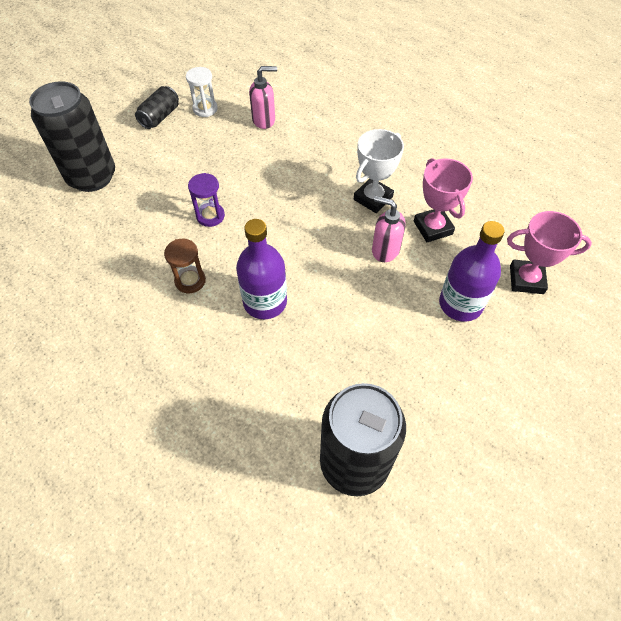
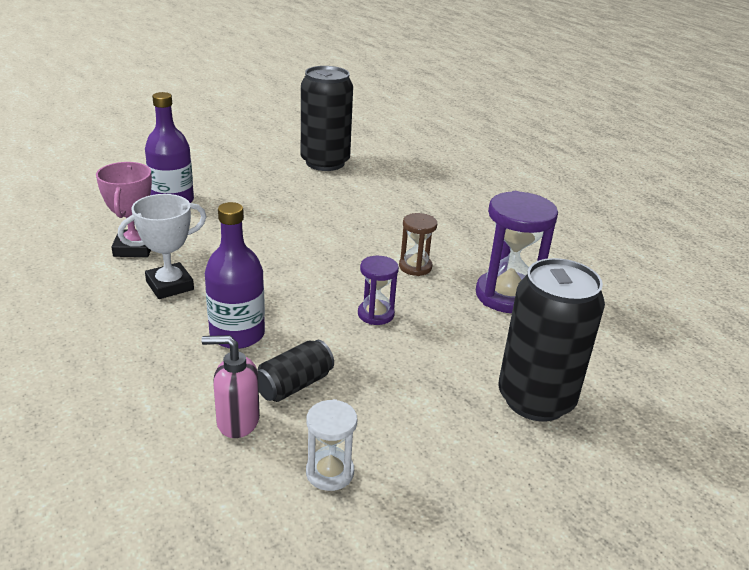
camera: 165 degrees left, 25 degrees down
black can [135,86,179,129] -> black can moved to [257,340,334,402]
purple bottle [236,219,287,319] -> purple bottle moved to [205,202,265,349]
pink soap dispenser [372,196,406,262] -> none
pink trophy [507,211,592,294] -> none
none -> purple hourglass [476,191,558,313]

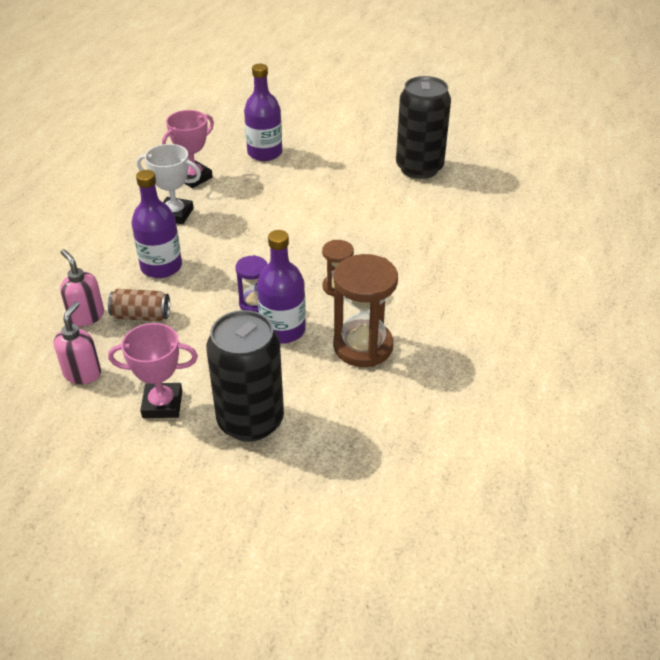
camera: 50 degrees right, 10 degrees up
black can [257,340,334,402] -> brown can [108,289,170,321]
white hourglass [306,399,357,491] -> pink soap dispenser [54,302,101,384]
purple hourglass [476,191,558,313] -> brown hourglass [333,254,398,367]
none -> pink trophy [108,323,198,418]
none -> purple bottle [257,230,306,343]

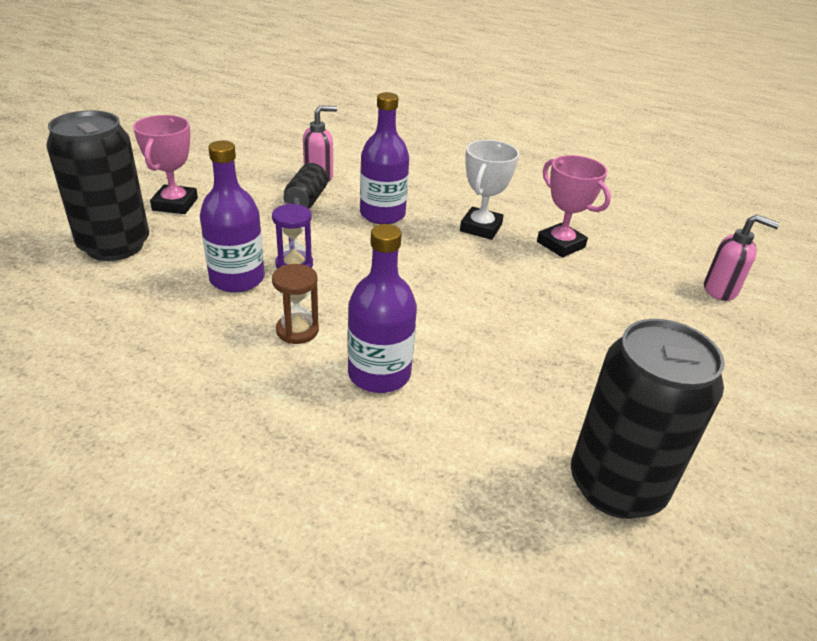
camera: 95 degrees right, 5 degrees down
pink soap dispenser [54,302,101,384] -> pink soap dispenser moved to [704,214,780,301]
brown can [108,289,170,321] -> black can [283,163,328,209]
purple bottle [244,64,282,161] -> purple bottle moved to [347,224,417,393]
brown hourglass [333,254,398,367] -> none

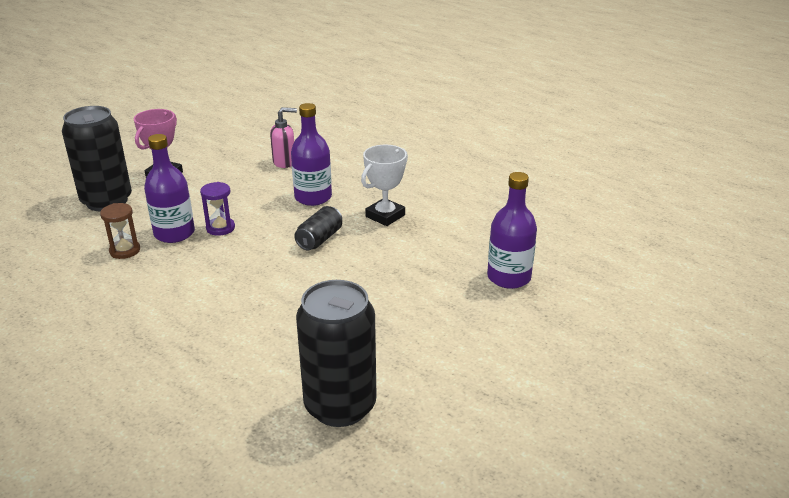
camera: 20 degrees right, 5 degrees down
brown hourglass [272,264,319,344] -> brown hourglass moved to [100,203,140,259]
black can [283,163,328,209] -> black can moved to [294,206,342,250]
purple bottle [347,224,417,393] -> purple bottle moved to [487,172,537,289]
pink trophy [537,155,611,257] -> none
pink soap dispenser [704,214,780,301] -> none

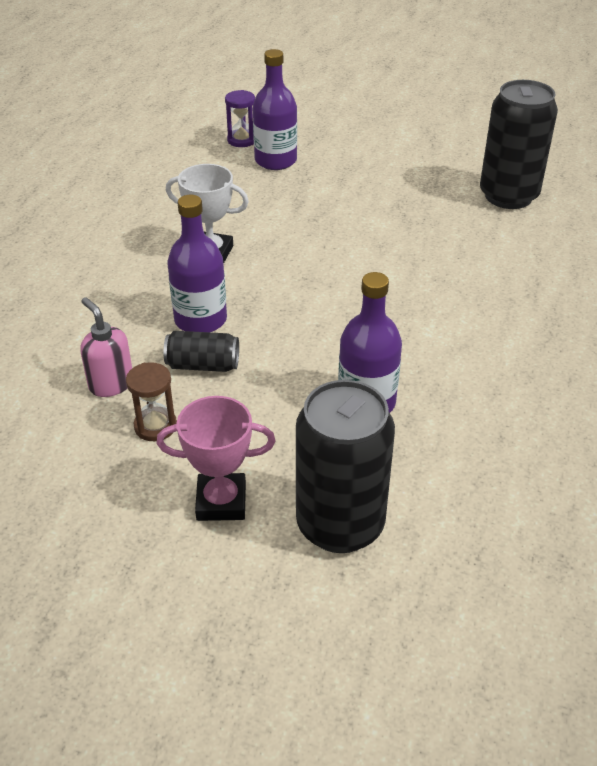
camera: 115 degrees left, 10 degrees up
brown hourglass [100,203,140,259] -> brown hourglass moved to [126,362,177,441]
purple hourglass [200,182,235,236] -> purple hourglass moved to [225,90,255,147]
black can [294,206,342,250] -> black can moved to [164,331,239,372]

